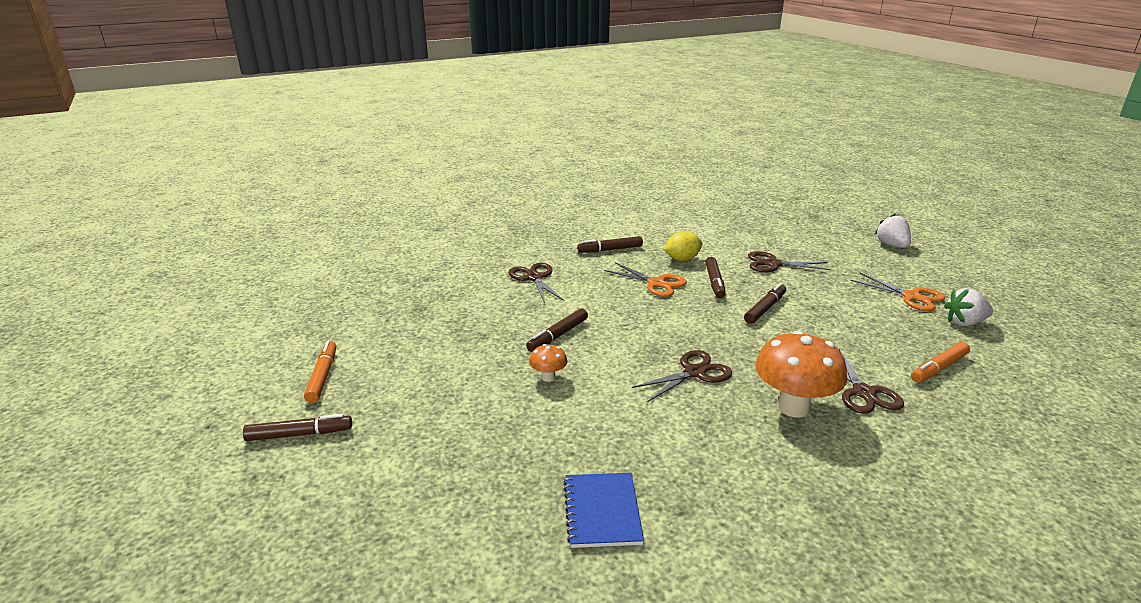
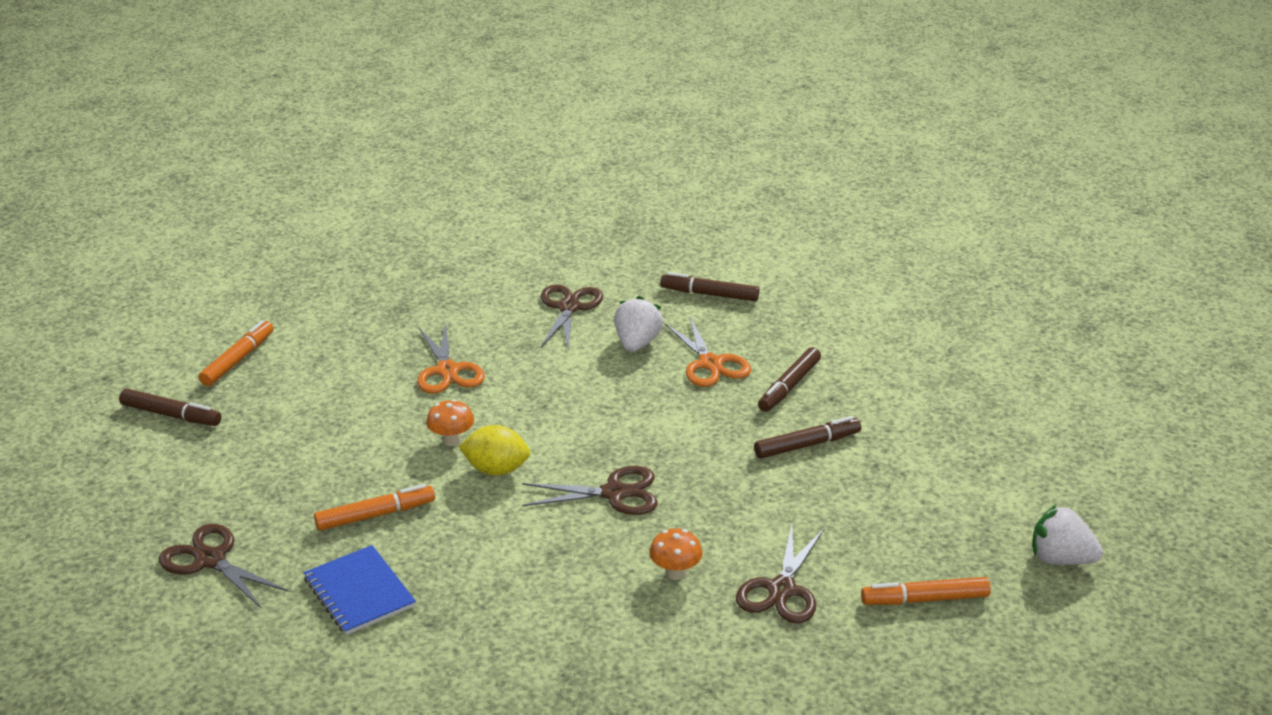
camera: 30 degrees right, 5 degrees up
brown marker [526,308,588,352] -> none
blue notebook [564,473,644,548] -> blue notebook turned 60 degrees counterclockwise [304,545,416,635]
yellow lemon [664,231,702,261] -> yellow lemon moved to [459,425,530,475]
brown scissors [748,251,831,273] -> brown scissors moved to [159,524,289,608]
orange mushroom [755,331,847,417] -> orange mushroom [649,528,702,580], size x0.47
orange scissors [851,273,945,311] -> orange scissors moved to [417,323,485,394]
white strawberry [875,214,911,248] -> white strawberry moved to [614,296,663,352]
none -> orange marker [314,484,435,531]

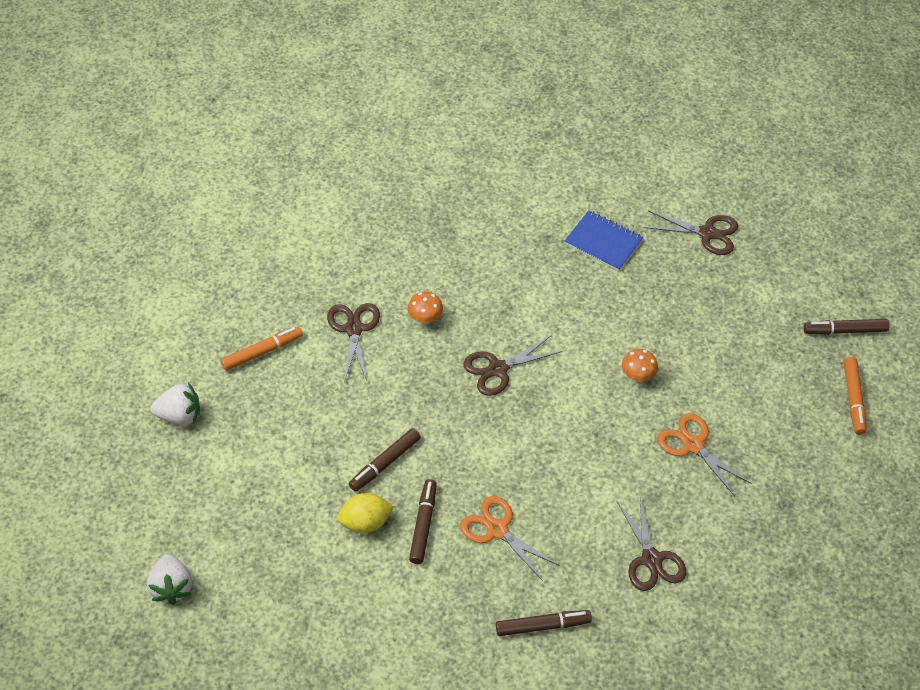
camera: 155 degrees right, 20 degrees up
orange marker [314,484,435,531] -> none
yellow lemon [459,425,530,475] -> yellow lemon moved to [337,493,394,533]
white strawberry [614,296,663,352] -> white strawberry moved to [147,554,192,605]

